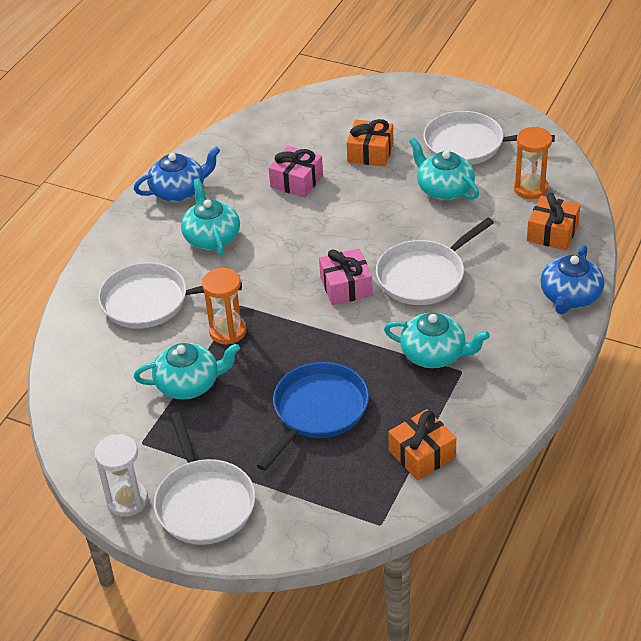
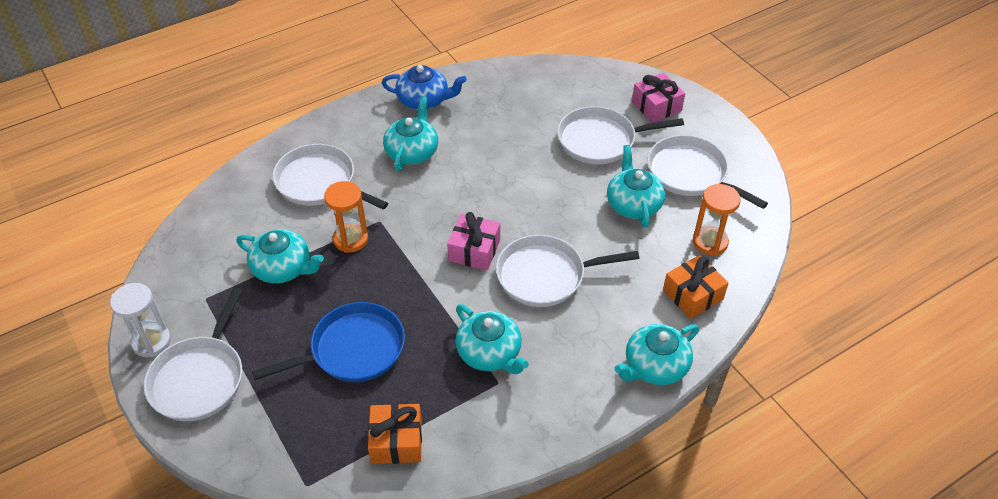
camera: 30 degrees right, 5 degrees up
pink gift [269,146,323,198] -> pink gift moved to [632,73,685,123]
orange gift [347,119,394,167] -> white pan [557,106,684,164]
blue teapot [541,245,604,314] -> turquoise teapot [614,324,699,385]

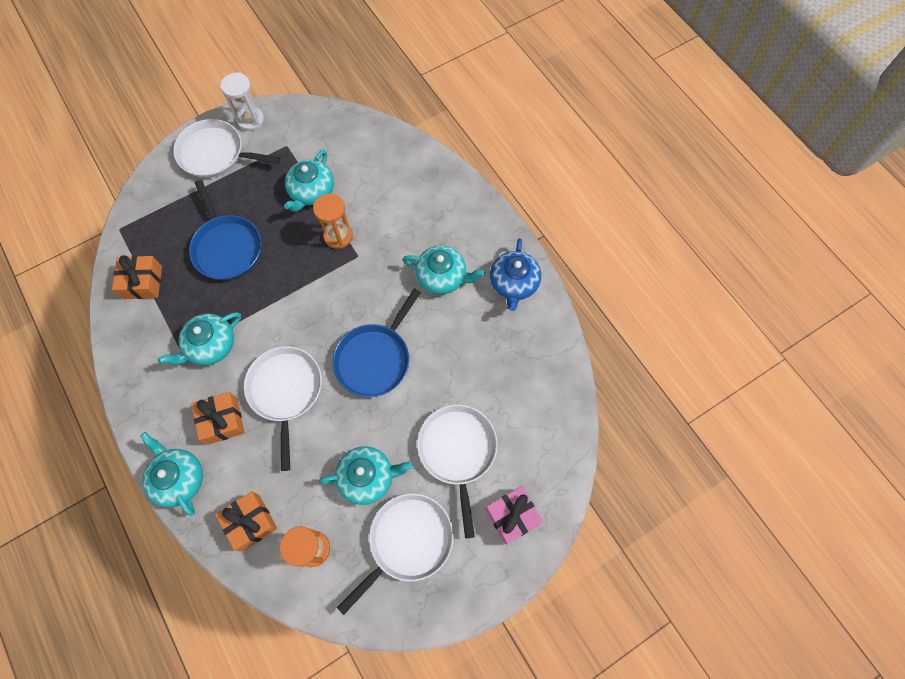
camera: 90 degrees right, 20 degrees up
white pan [273,144,388,209] -> none
pink gift [447,212,500,270] -> none
none -> orange gift [192,392,245,445]
none -> blue pan [333,288,421,397]

